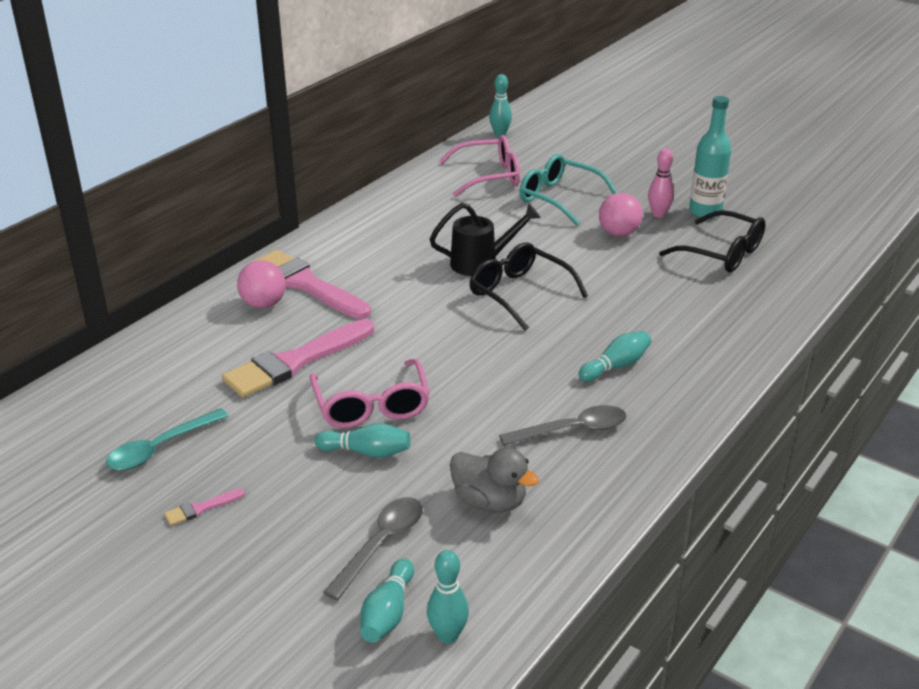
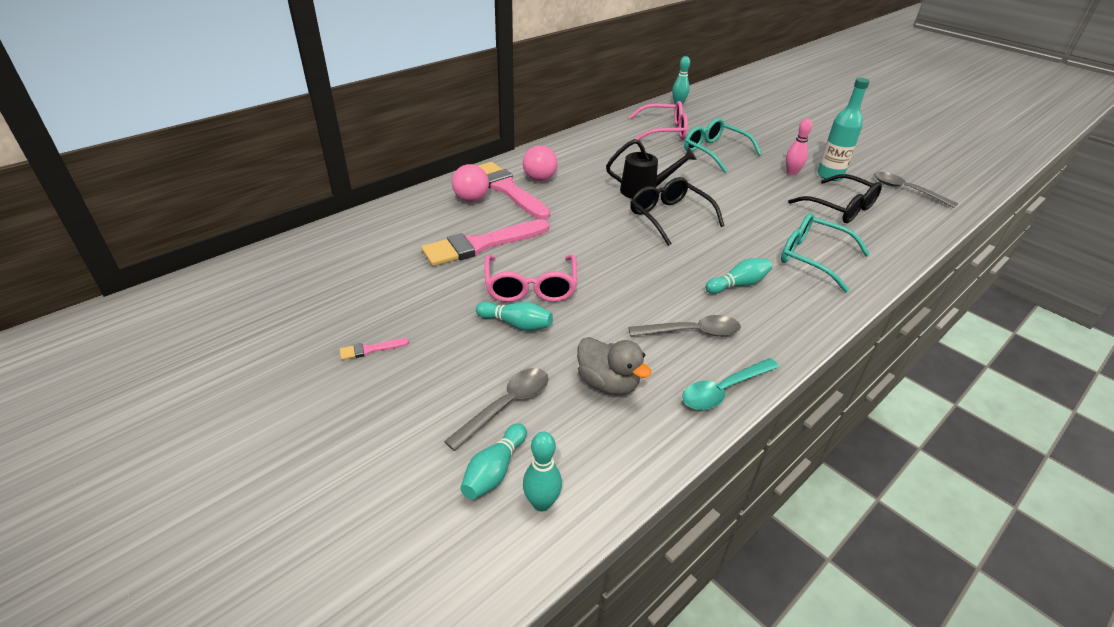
camera: 10 degrees right, 5 degrees up
turquoise spoon [106,408,229,470] -> turquoise spoon moved to [682,358,779,410]
pink ball [599,193,643,237] -> pink ball moved to [523,145,558,181]
none -> turquoise glasses [781,213,870,292]
none -> grey spoon [874,172,958,208]

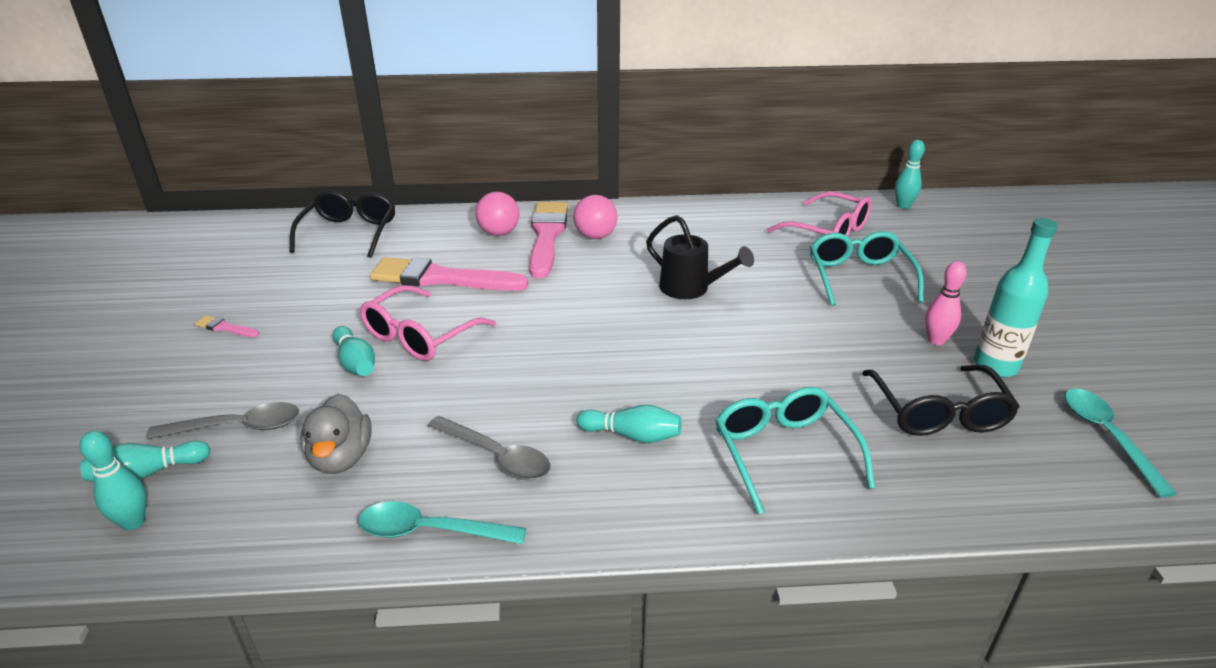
camera: 40 degrees right, 5 degrees down
black glasses [630,177,725,246] -> black glasses moved to [289,190,395,258]
grey spoon [874,172,958,208] -> turquoise spoon [1065,388,1177,497]

